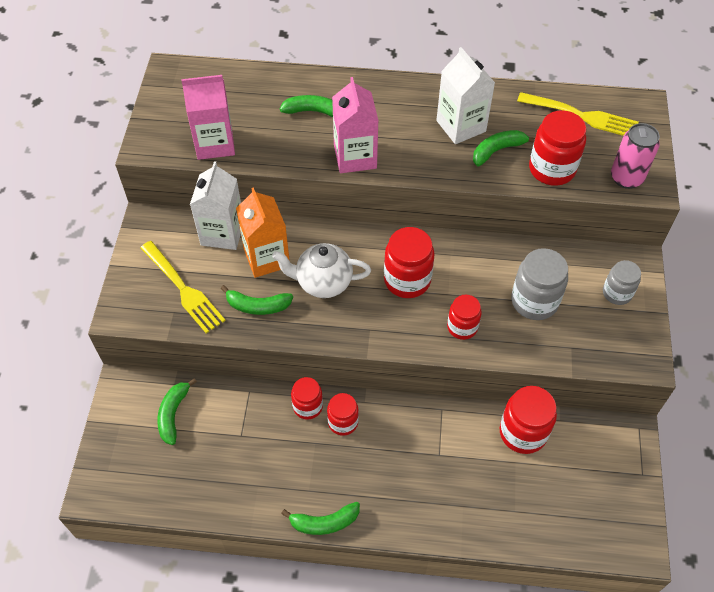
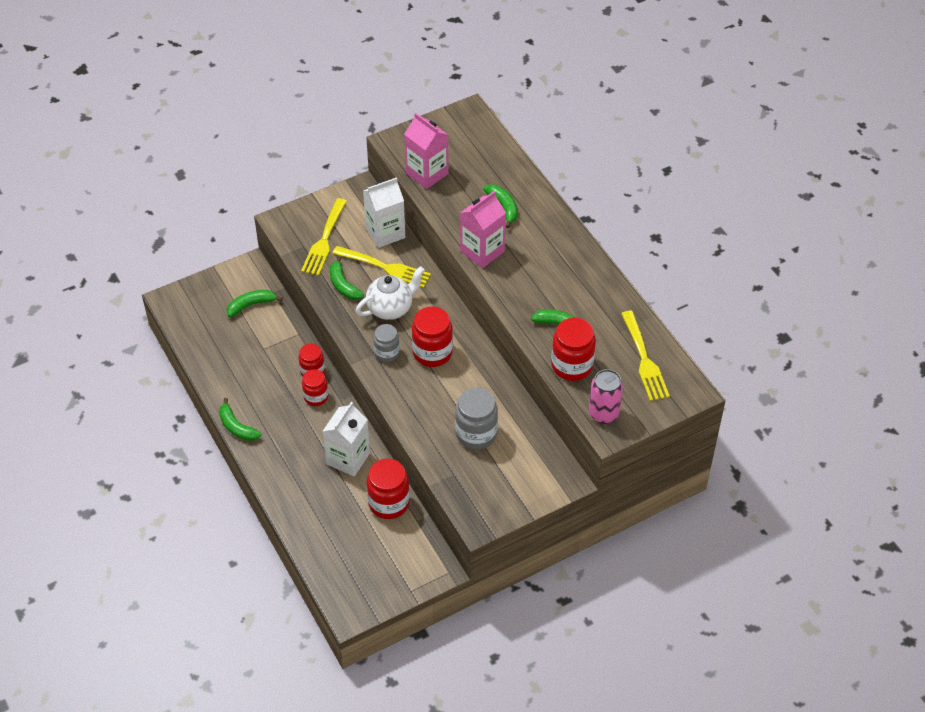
camera: 55 degrees right, 5 degrees down
orange carton [236,187,290,278] -> yellow fork [332,246,431,288]
white teapot [272,243,371,298] -> white teapot turned 90 degrees clockwise [356,266,425,320]
white carton [436,47,495,144] -> white carton moved to [322,402,370,477]
red jar [447,295,482,340] -> none
grey jar [603,260,641,305] -> grey jar moved to [373,324,400,362]

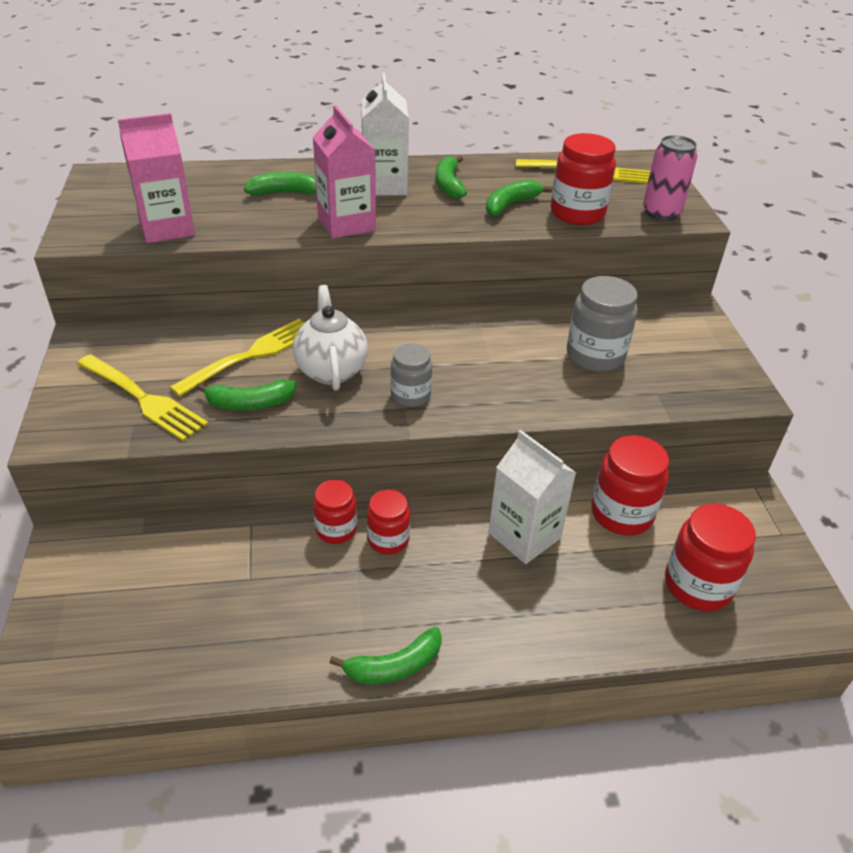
camera: 70 degrees left, 10 degrees down
green banana [227,290,283,317] -> green banana moved to [435,156,467,199]
white carton [363,177,405,248] -> white carton moved to [361,73,409,196]
red jar [412,307,453,367] -> red jar moved to [665,504,756,611]

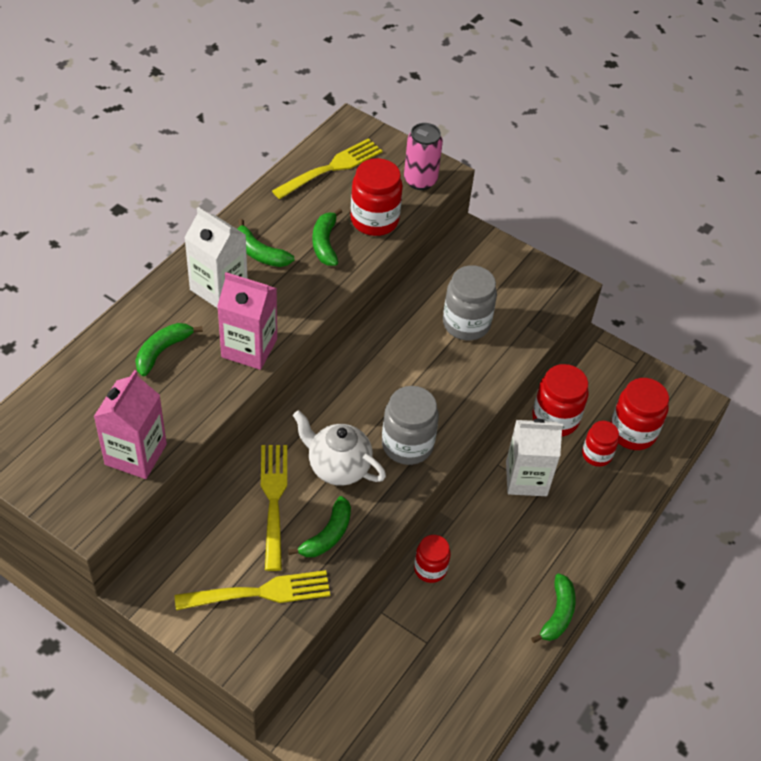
camera: 50 degrees left, 10 degrees up
red jar [367,490,410,555] -> red jar moved to [582,421,619,467]
grey jar [390,343,432,407] -> grey jar [382,386,439,465], size x1.58

